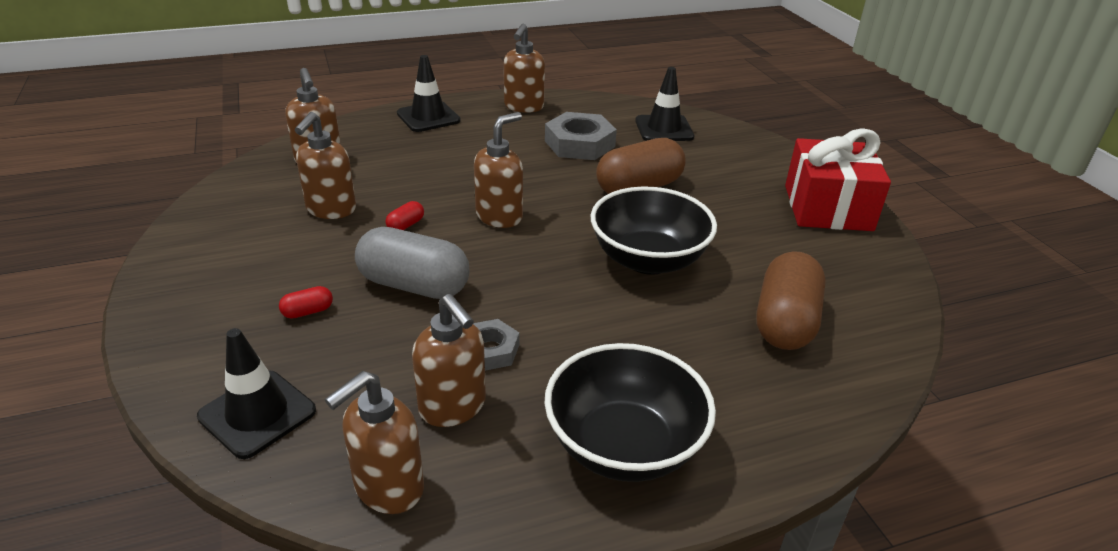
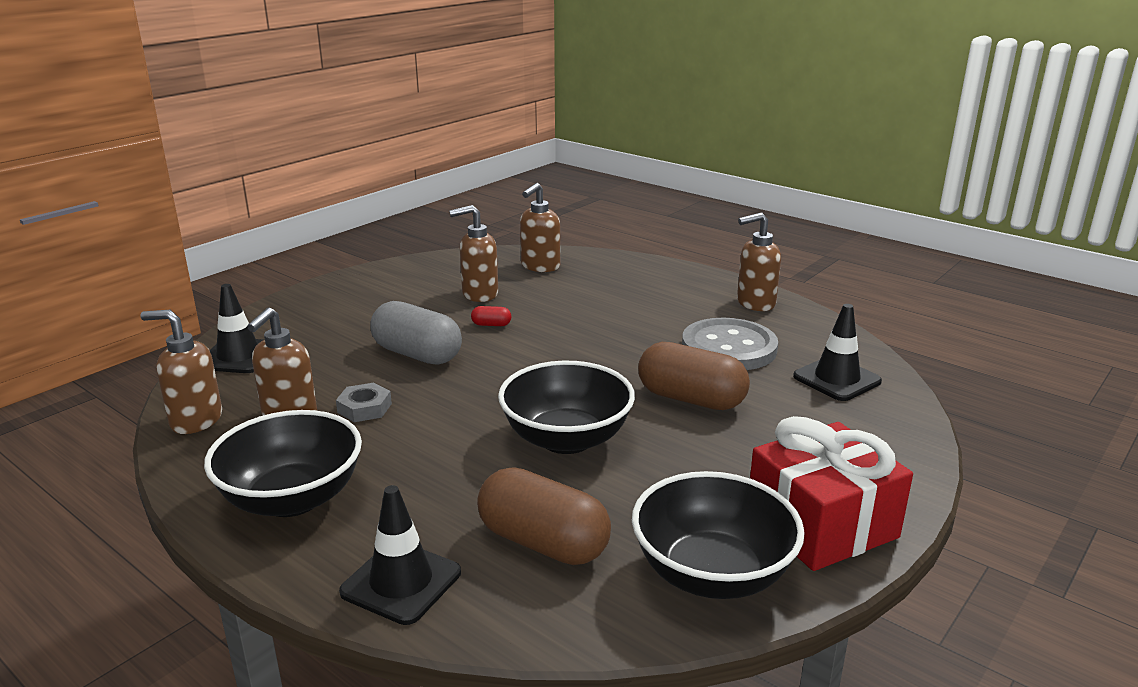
camera: 60 degrees right, 10 degrees down
red capsule [279,286,333,319] -> none
grey capsule [355,227,469,299] -> grey capsule turned 45 degrees counterclockwise [370,301,462,365]
black traffic cone [397,55,461,132] -> black traffic cone moved to [339,485,461,625]
brown soap dispenser [474,112,523,228] -> none
grey nut [545,112,617,160] -> grey button [682,318,778,370]
brown capsule [756,251,826,350] -> brown capsule turned 45 degrees clockwise [477,467,611,565]
none -> black bowl [632,471,805,599]

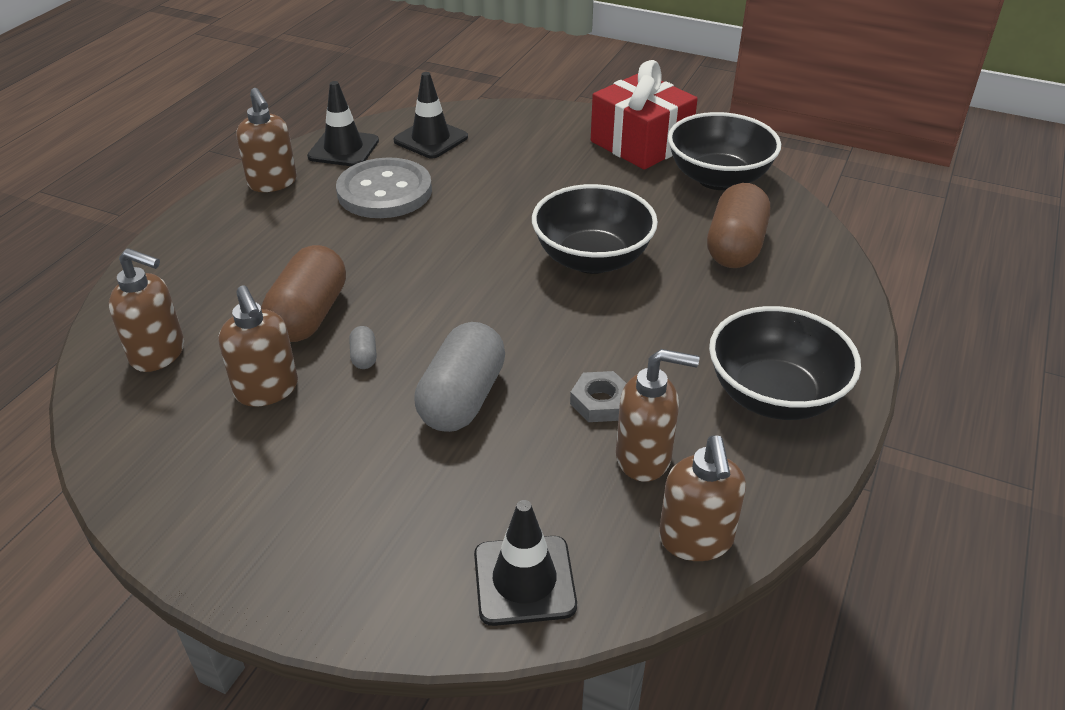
camera: 105 degrees left, 15 degrees up
black traffic cone [339,485,461,625] -> black traffic cone moved to [307,81,379,166]
red capsule [471,306,511,326] -> grey capsule [349,326,377,369]
brown capsule [638,342,750,410] -> brown capsule moved to [261,245,346,342]

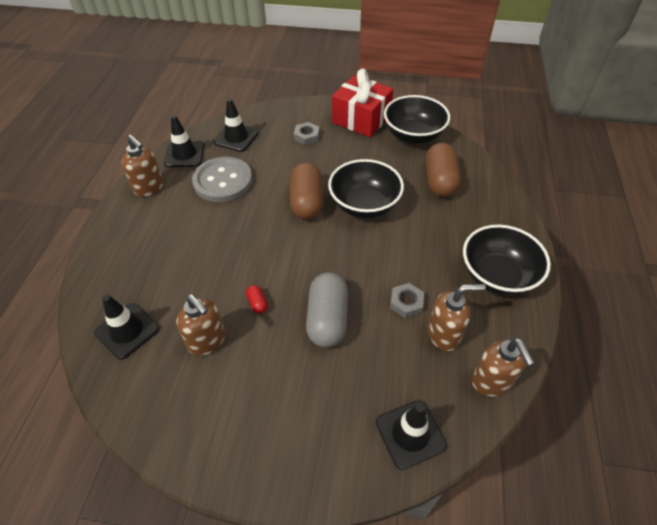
camera: 15 degrees left, 10 degrees up
brown soap dispenser [109,248,184,372] -> black traffic cone [94,295,159,360]
brown capsule [261,245,346,342] -> brown capsule moved to [290,162,323,219]
grey capsule [349,326,377,369] -> red capsule [246,285,268,313]
none -> grey nut [294,122,319,145]

